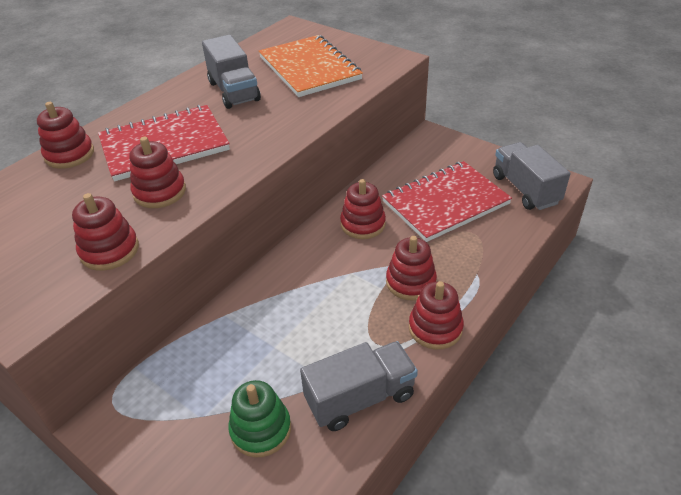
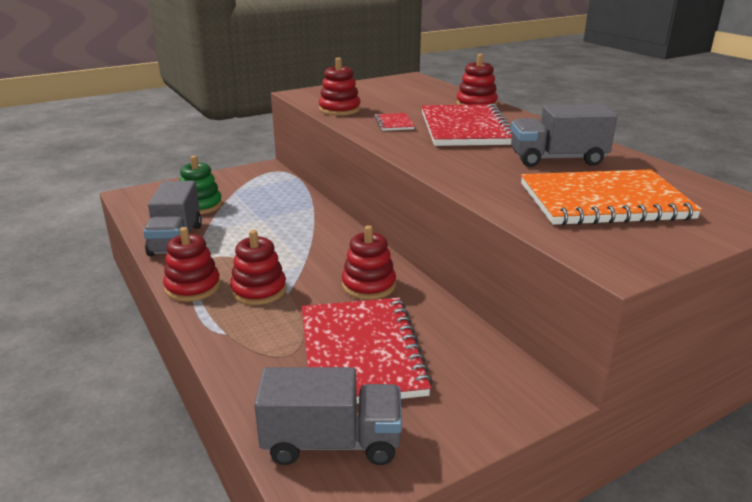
camera: 110 degrees right, 15 degrees down
red stacking toy [129,137,186,208] -> red notebook [374,113,415,131]

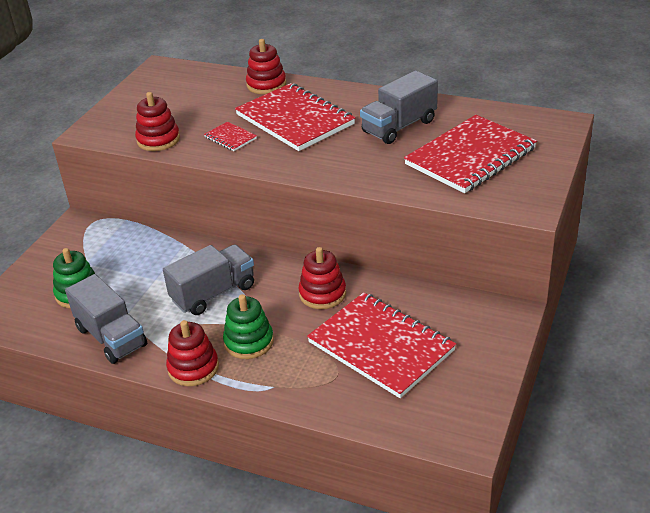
camera: 35 degrees left, 10 degrees up
red stacking toy [230,230,287,305] -> green stacking toy [223,294,274,359]
grey truck [254,367,402,465] -> grey truck moved to [163,244,254,315]
orange notebook [521,169,702,226] -> red notebook [404,115,537,193]

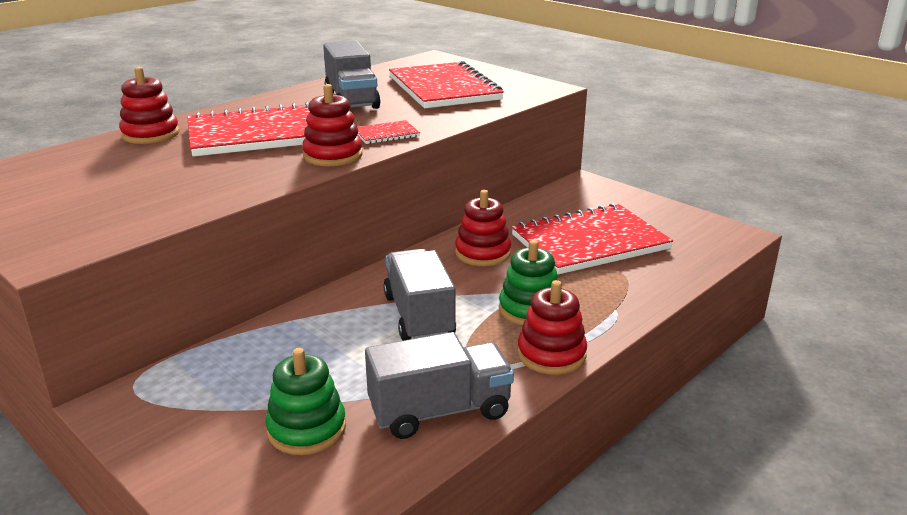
camera: 70 degrees left, 10 degrees down
red stacking toy [135,92,180,151] -> red stacking toy moved to [302,84,363,166]
red notebook [204,122,257,151] -> red notebook moved to [357,120,420,144]

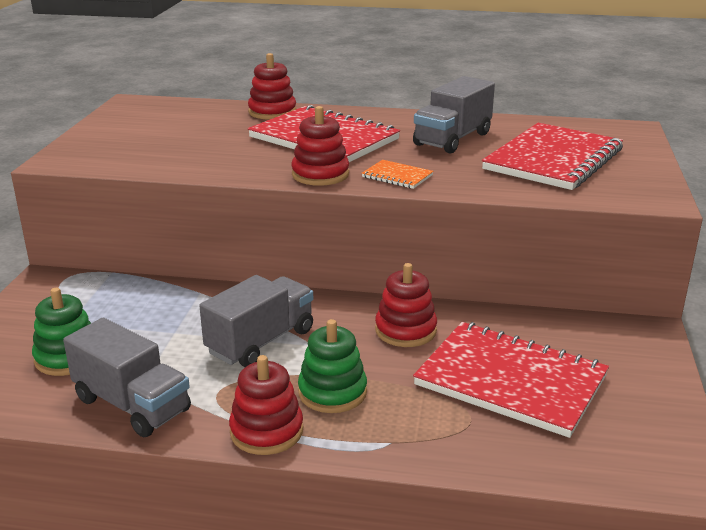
camera: 55 degrees right, 0 degrees up
red notebook [357,120,420,144] -> orange notebook [362,160,433,189]

